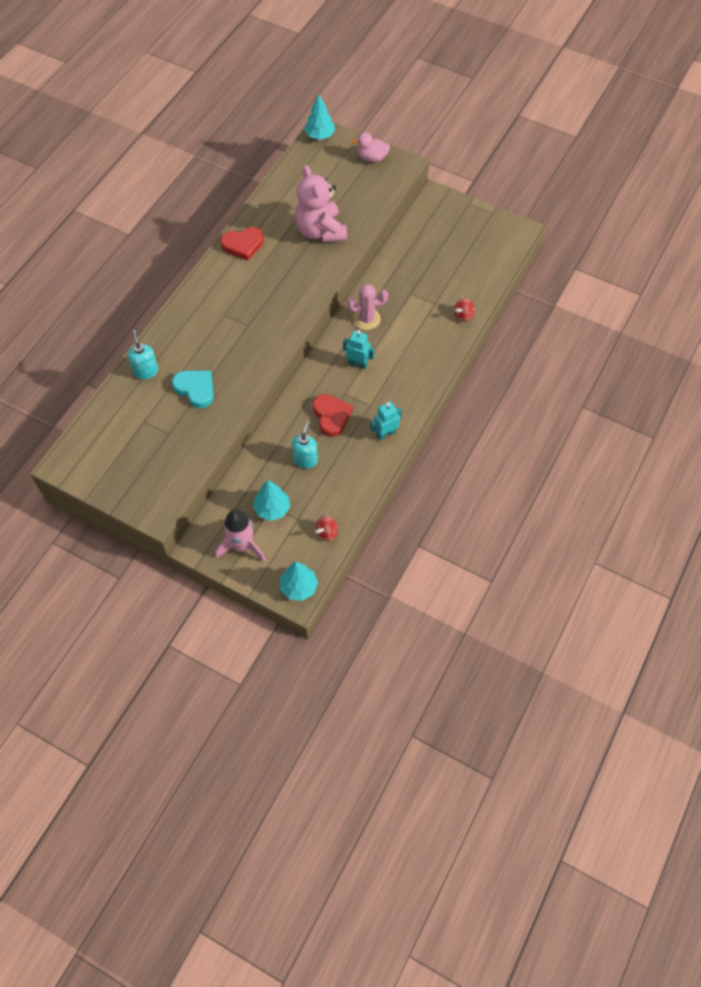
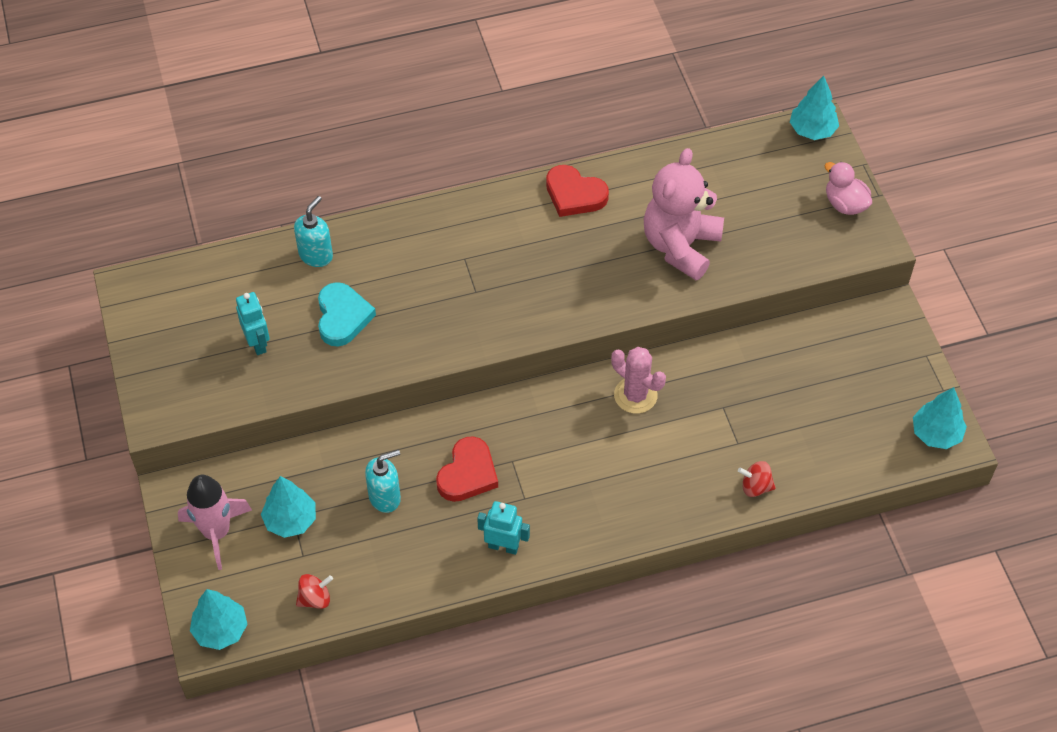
camera: 45 degrees right, 5 degrees down
red spinning top [315,515,338,541] -> red spinning top turned 150 degrees clockwise [296,574,333,609]
turquoise robot [343,330,375,369] -> turquoise robot moved to [236,292,270,355]
none -> turquoise tree [913,387,967,449]

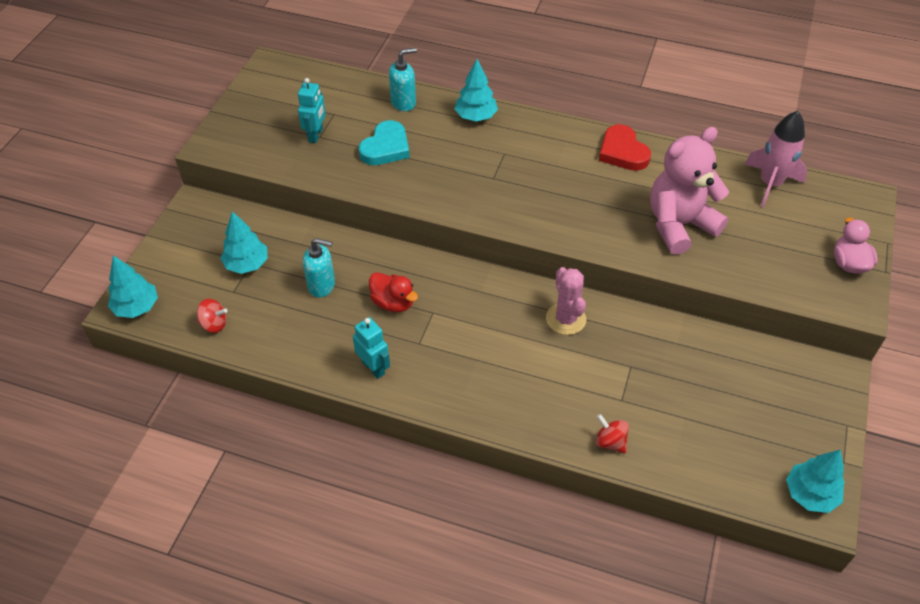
camera: 35 degrees right, 5 degrees down
pink rocket [178,475,252,570] -> pink rocket moved to [744,111,808,207]
red heart [436,436,498,502] -> red duck [369,272,418,312]
turquoise tree [790,76,839,140] -> turquoise tree moved to [455,59,498,122]

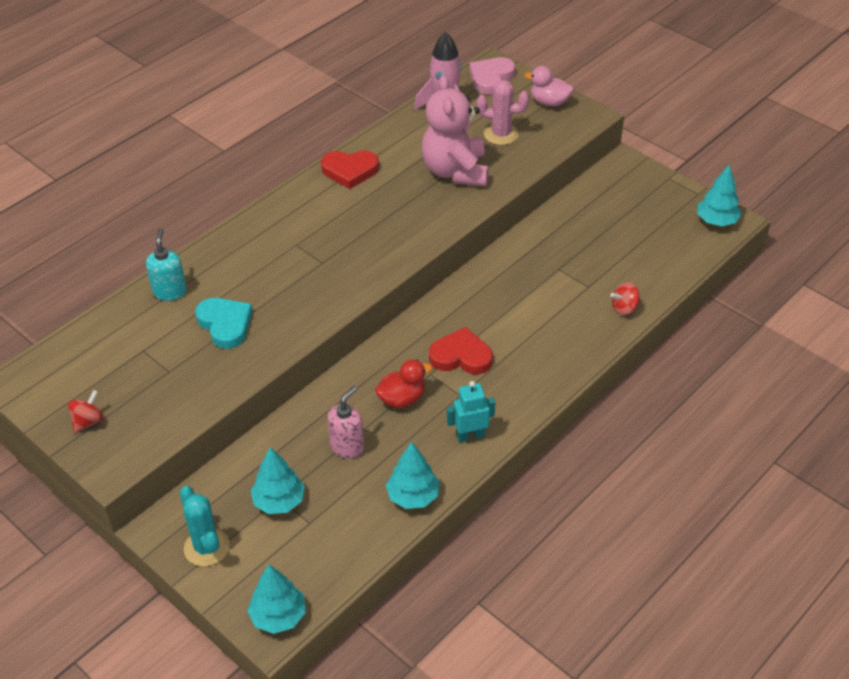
camera: 65 degrees left, 5 degrees down
red spinning top [197,299,227,333] -> red spinning top moved to [68,390,103,433]
turquoise robot [298,78,326,143] -> none
turquoise soap dispenser [303,238,335,298] -> pink soap dispenser [327,386,364,459]
turquoise tree [455,59,498,122] -> turquoise tree moved to [386,442,440,509]
pink cactus [546,267,586,335] -> pink cactus moved to [477,80,529,145]
none -> turquoise cactus [180,486,230,567]
none -> red heart [429,327,493,374]
none -> pink heart [469,57,515,95]

